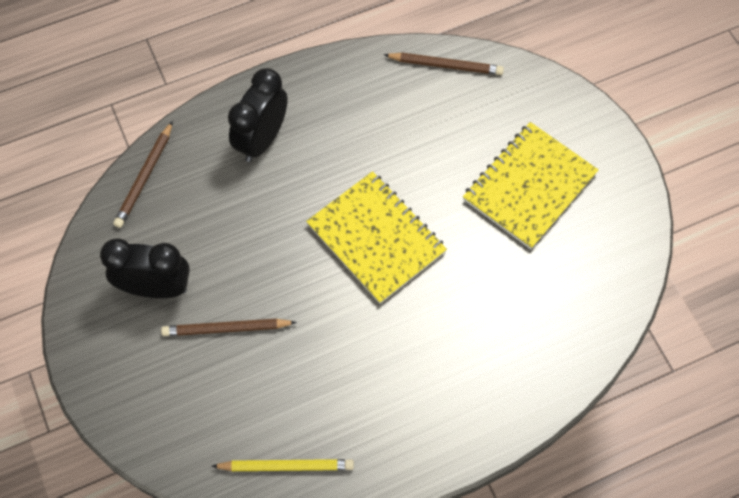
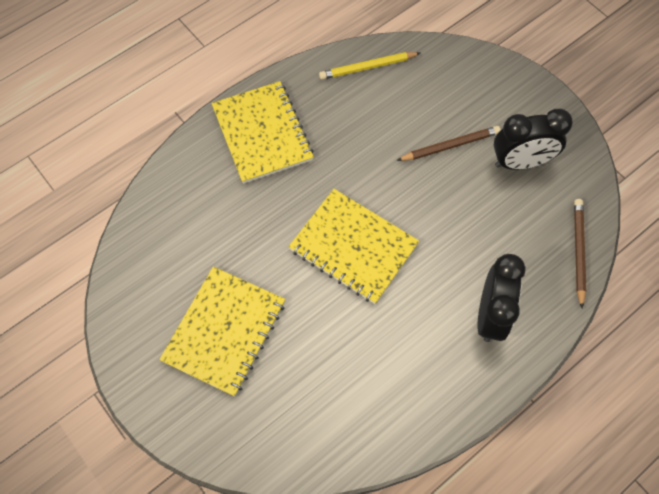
camera: 165 degrees right, 0 degrees up
brown pencil [384,52,504,75] -> none
none -> yellow notebook [212,81,314,184]

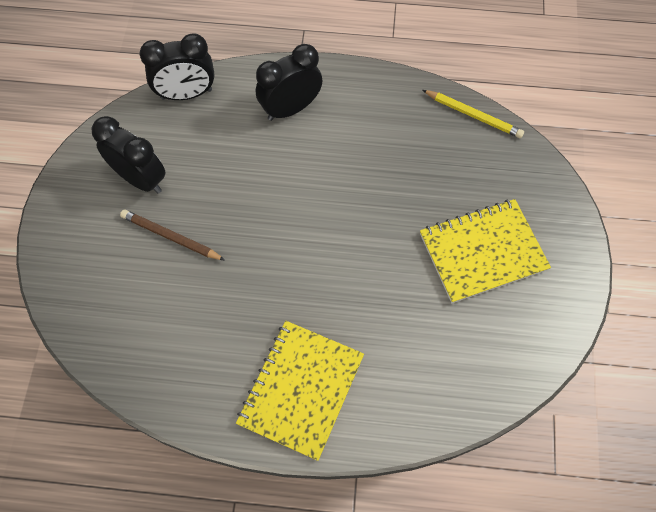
camera: 135 degrees left, 0 degrees up
yellow notebook [289,189,419,304] -> none
yellow pencil [319,52,420,80] -> yellow pencil moved to [423,90,524,138]
brown pencil [574,199,586,308] -> black clock [140,33,214,100]

